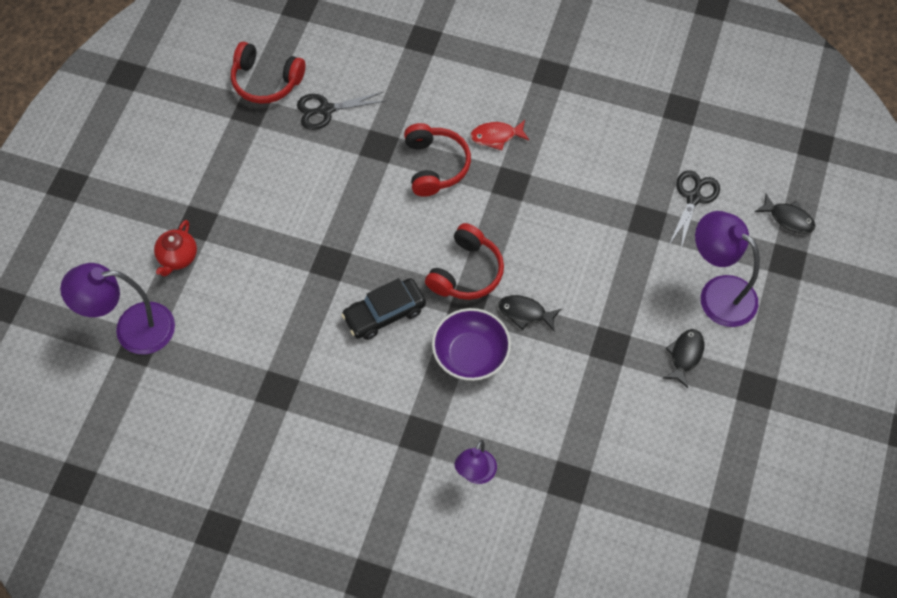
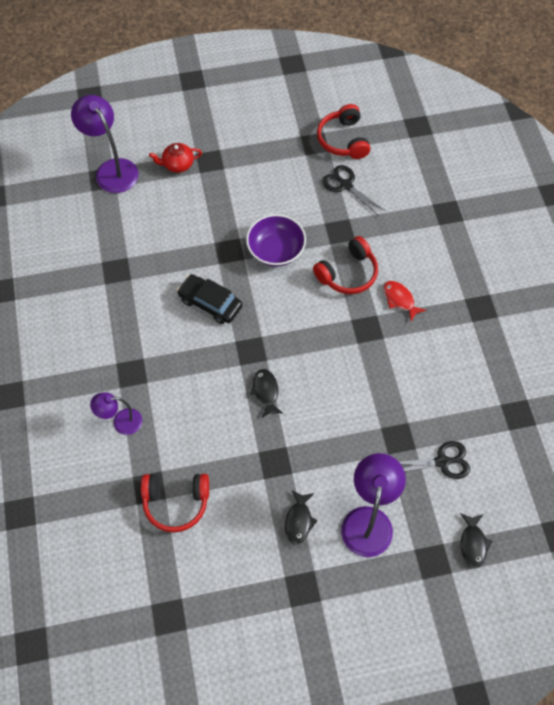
camera: 60 degrees right, 0 degrees up
red headphones [425,223,504,300] -> red headphones moved to [141,474,209,533]
purple bowl [432,308,511,381] -> purple bowl moved to [246,214,306,267]
black fish [663,329,705,388] -> black fish turned 105 degrees clockwise [285,490,318,544]

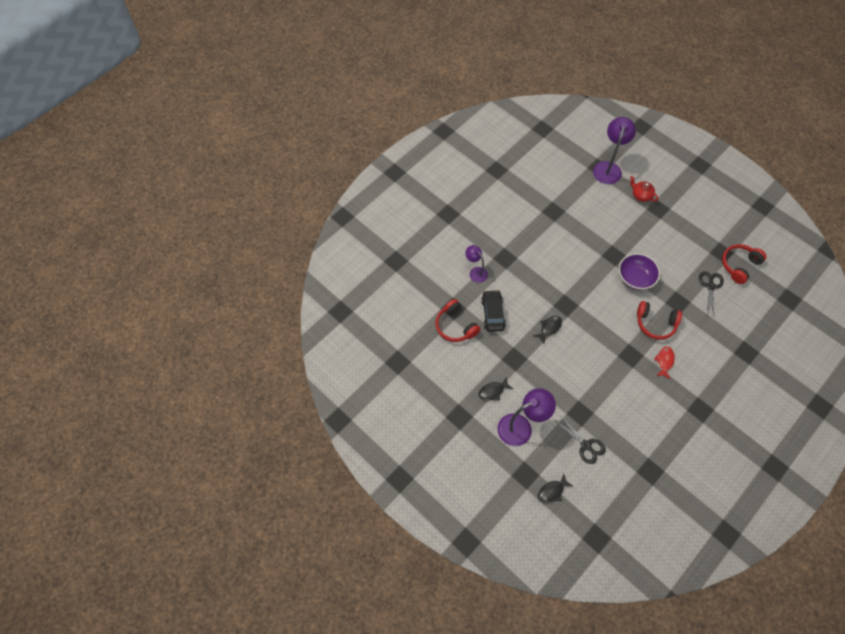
camera: 55 degrees right, 0 degrees up
black car [177,274,243,324] -> black car moved to [481,290,506,332]

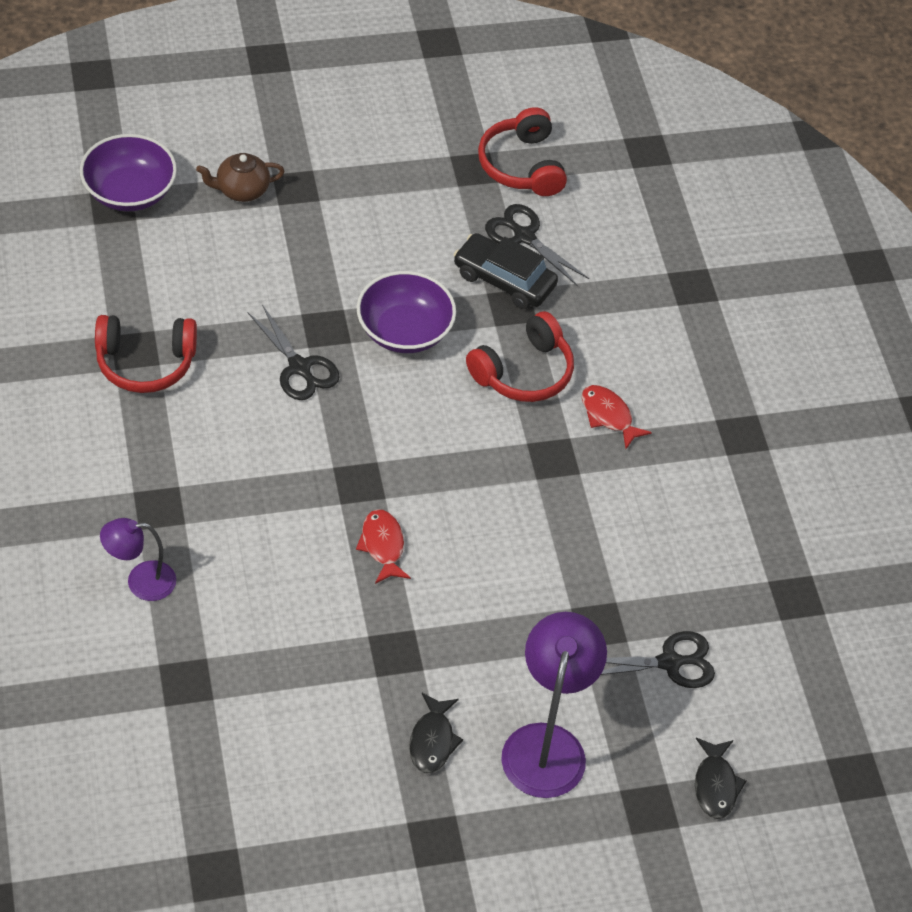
camera: 60 degrees left, 10 degrees down
red headphones [435,299,480,342] -> red headphones moved to [95,315,197,393]
black car [481,290,506,332] -> black car moved to [454,233,558,309]
black fish [533,316,562,343] -> red fish [356,509,411,584]
purple lamp [593,117,636,184] -> purple bowl [80,134,177,211]
red teapot [630,176,658,202] -> brown teapot [196,153,285,202]
none -> black scissors [248,305,340,400]

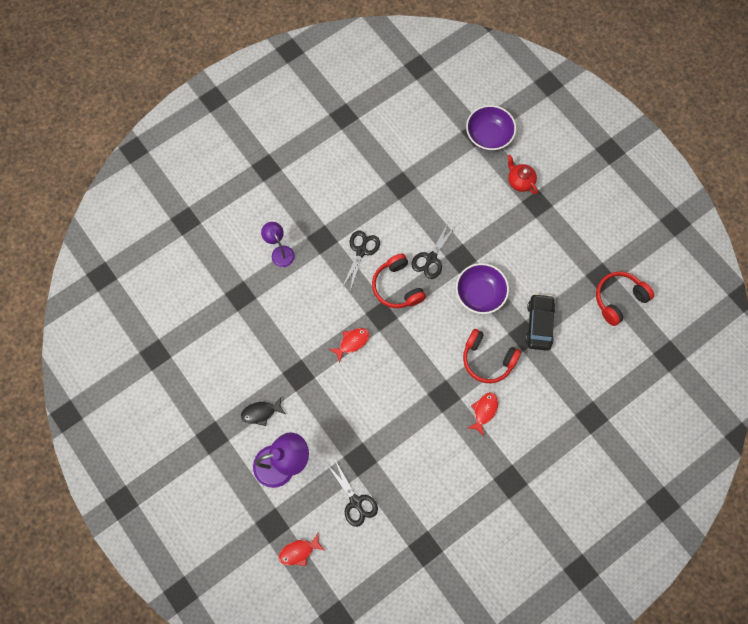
camera: 70 degrees right, 20 degrees up
red headphones [95,315,197,393] -> red headphones moved to [372,253,426,308]
brown teapot [196,153,285,202] -> red teapot [508,155,538,194]
black scissors [485,204,589,286] -> black scissors moved to [342,231,380,291]
black fish [695,738,746,819] -> red fish [278,533,325,566]

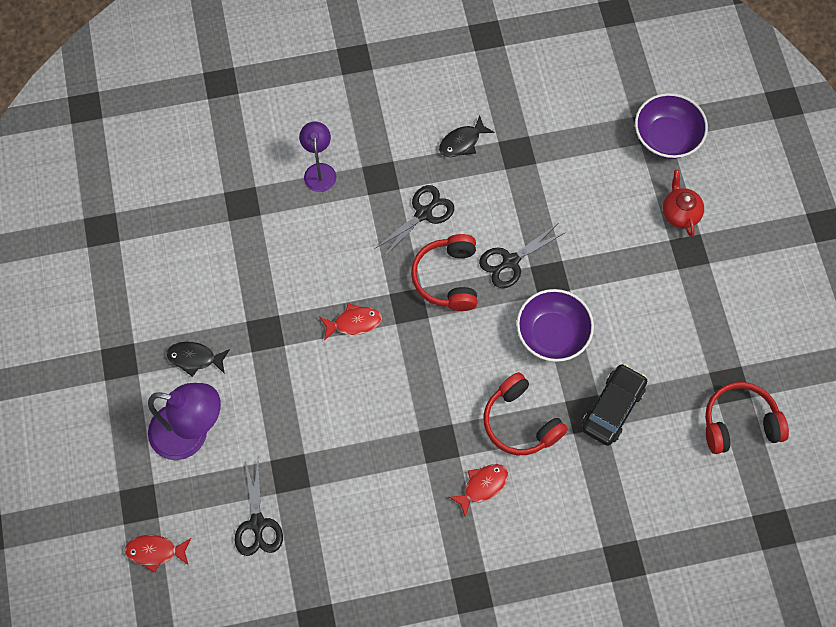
camera: 25 degrees right, 5 degrees down
none -> black fish [439,115,494,157]

